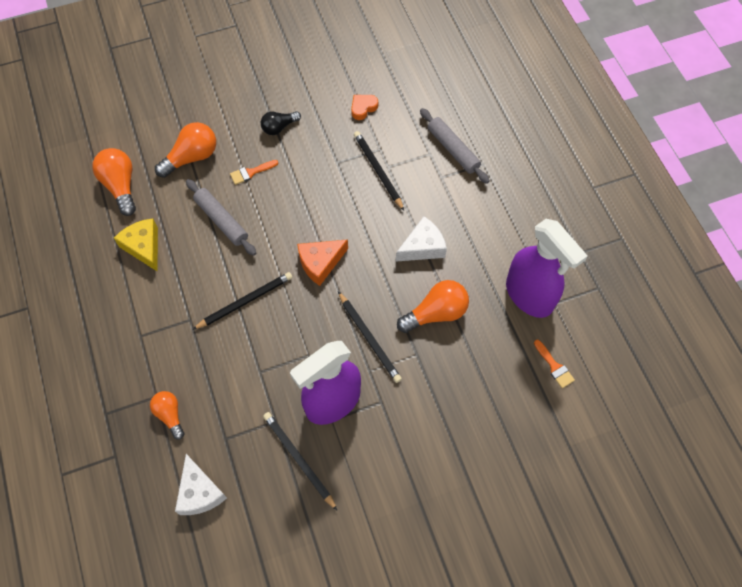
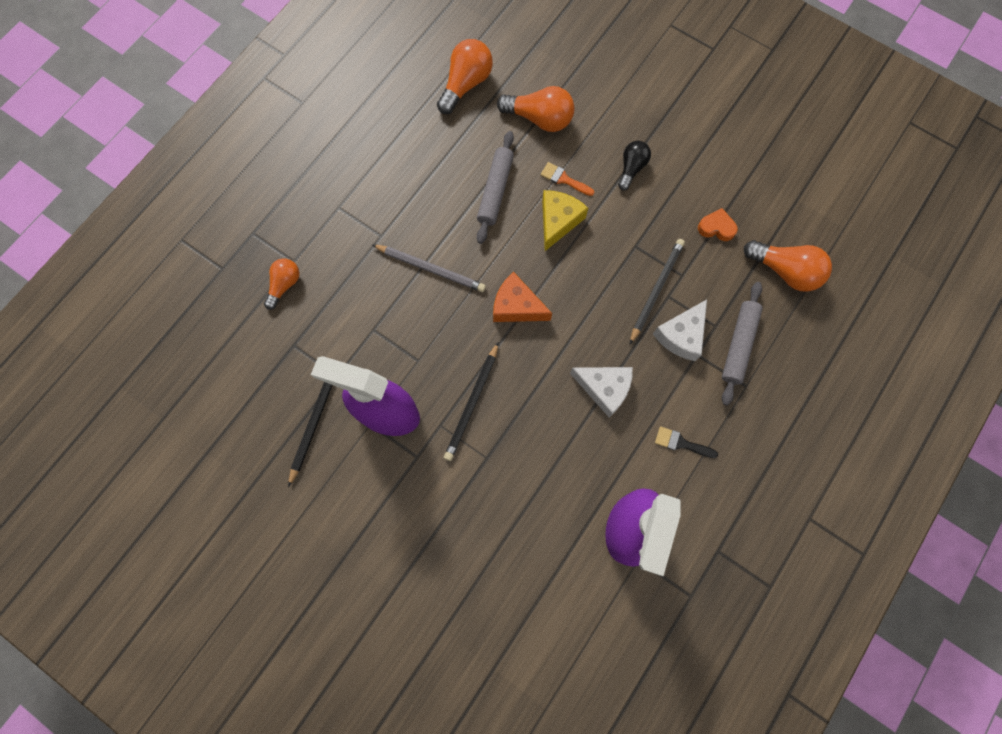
camera: 55 degrees right, 10 degrees up
yellow cheese [114,218,158,271] -> yellow cheese moved to [542,190,588,251]
white cheese [175,454,227,515] -> white cheese moved to [653,300,707,361]
black pencil [192,272,292,330] -> grey pencil [372,244,486,292]
black light bulb [261,111,301,135] -> black light bulb turned 90 degrees clockwise [618,141,651,190]
orange light bulb [397,280,469,333] -> orange light bulb moved to [744,240,832,292]
orange brush [534,340,575,388] -> none
none -> black brush [655,426,718,458]

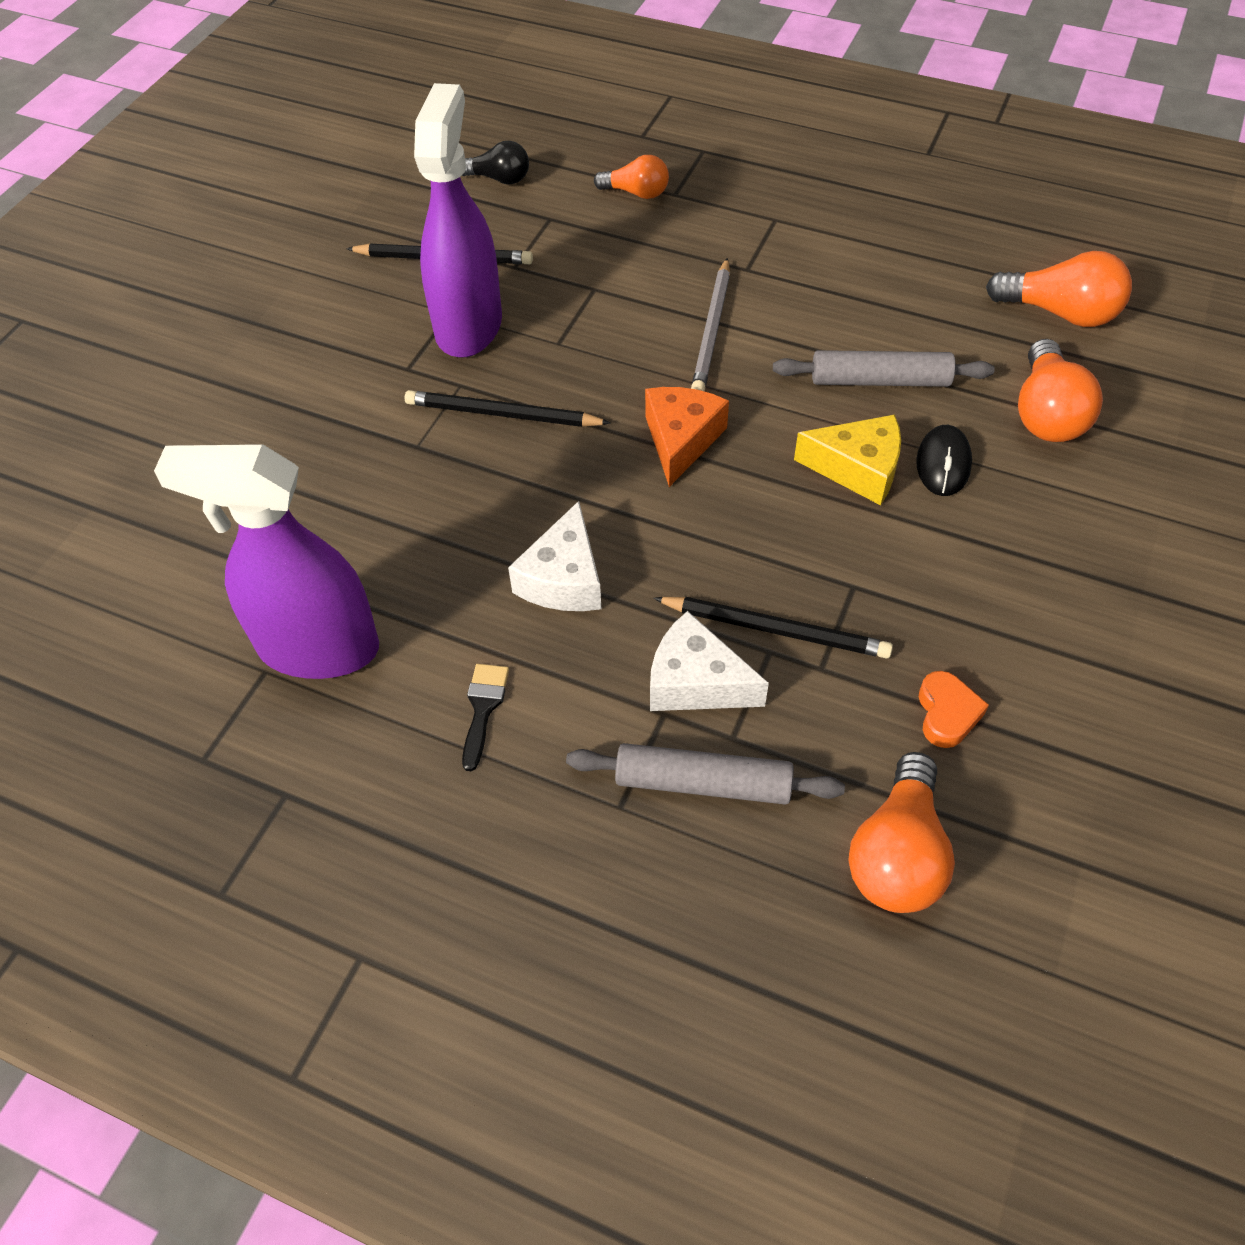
camera: 80 degrees right, 20 degrees down
orange brush [541,162,594,196] -> black mouse [916,425,972,496]
black light bulb [618,141,651,190] -> black light bulb moved to [462,141,529,185]

